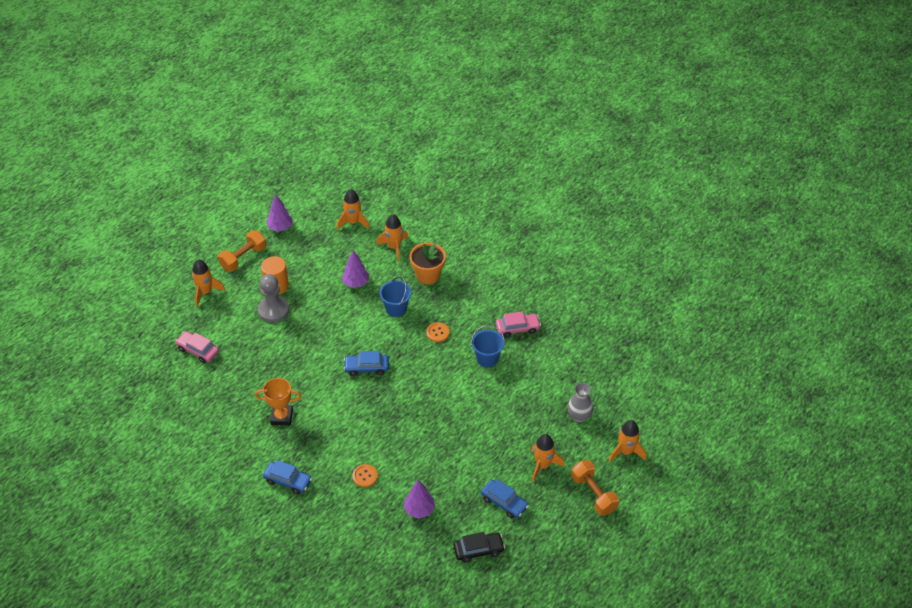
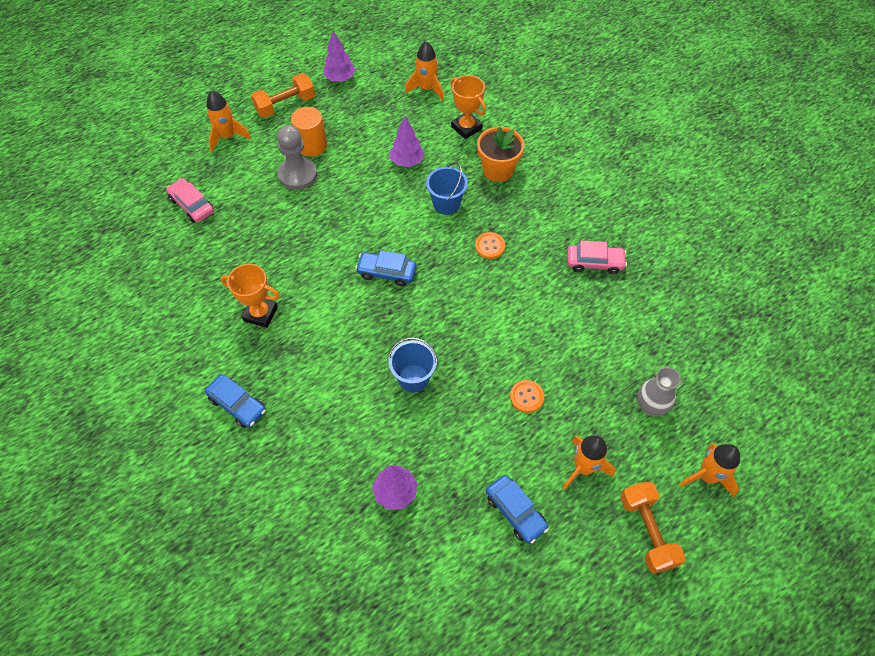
camera: 15 degrees right, 10 degrees up
orange button [352,464,378,487] -> orange button moved to [510,380,544,413]
orange rocket [376,214,408,261] -> orange trophy [451,75,486,139]
black car [453,532,505,563] -> none
blue bucket [471,325,505,367] -> blue bucket moved to [388,337,438,393]

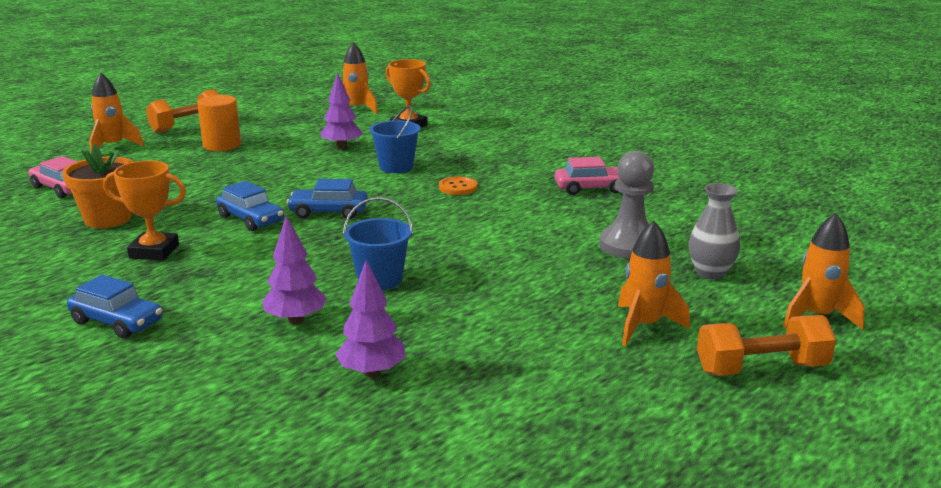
camera: 10 degrees left, 35 degrees down
grey pawn [277,125,317,190] -> grey pawn moved to [599,151,654,259]
purple tree [323,31,355,82] -> purple tree moved to [262,215,327,324]
orange flower pot [477,127,524,182] -> orange flower pot moved to [62,144,133,228]
blue car [486,475,549,544] -> blue car moved to [216,181,284,231]
orange button [510,380,544,413] -> none
orange dumbbell [620,482,686,573] -> orange dumbbell turned 75 degrees counterclockwise [697,315,836,376]

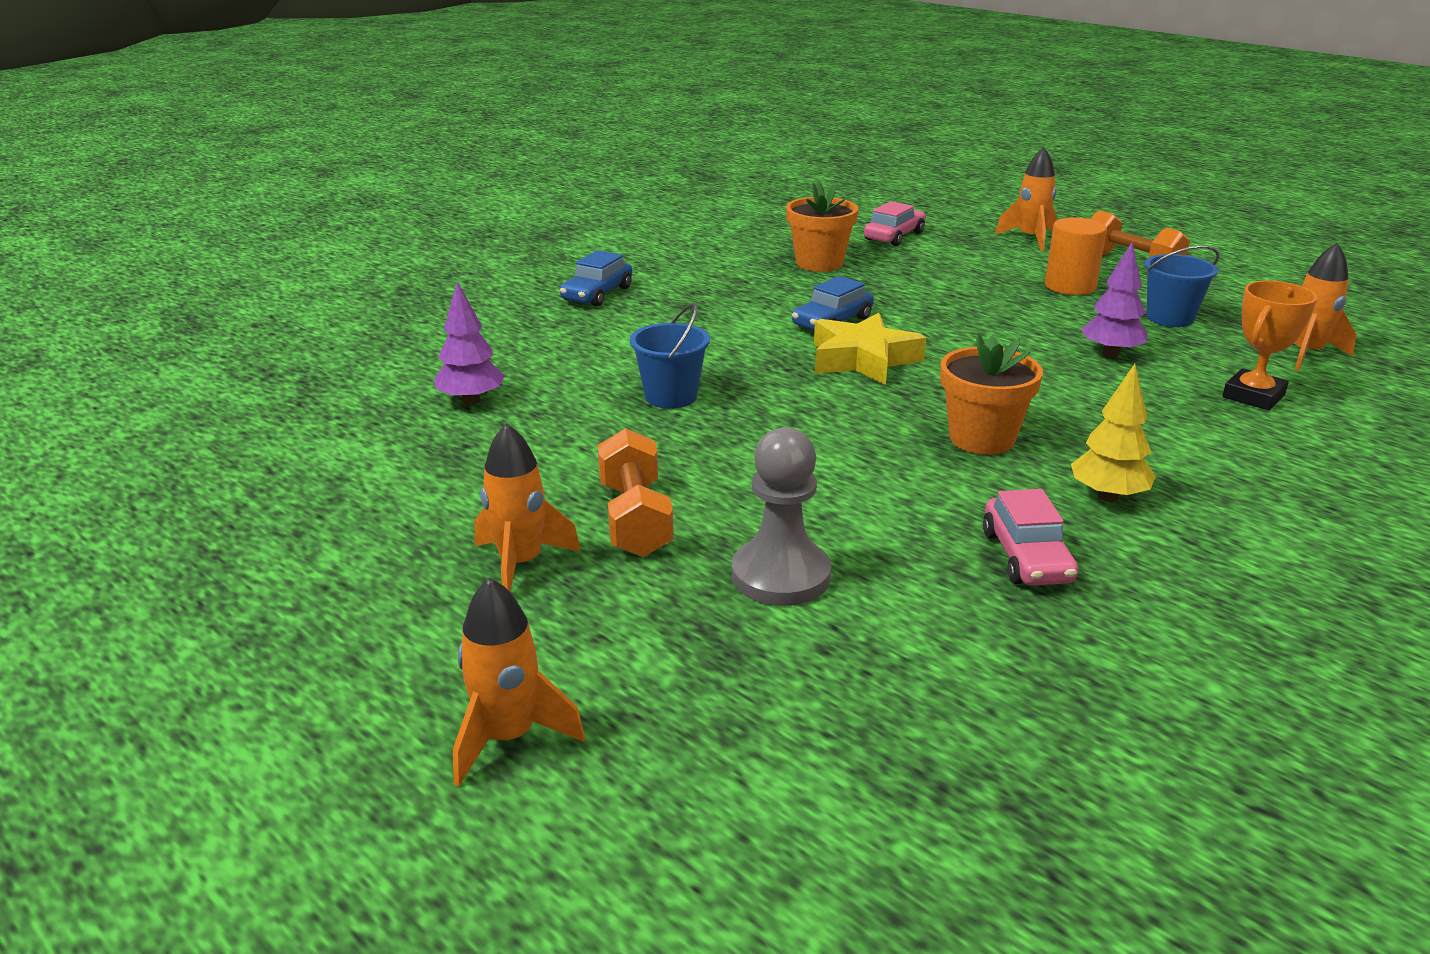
camera: 90 degrees right, 5 degrees up
orange trophy [103,161,186,260] -> none
purple tree [262,215,327,324] -> none
blue car [287,179,368,219] -> yellow star [814,313,926,385]
blue bucket [369,106,421,173] -> blue bucket moved to [1145,245,1219,327]
orange button [439,176,477,195] -> orange flower pot [940,333,1043,455]
grey vase [688,183,740,280] -> none
orange dumbbell [697,315,836,376] -> orange dumbbell moved to [598,428,674,557]
none -> yellow tree [1071,364,1156,502]

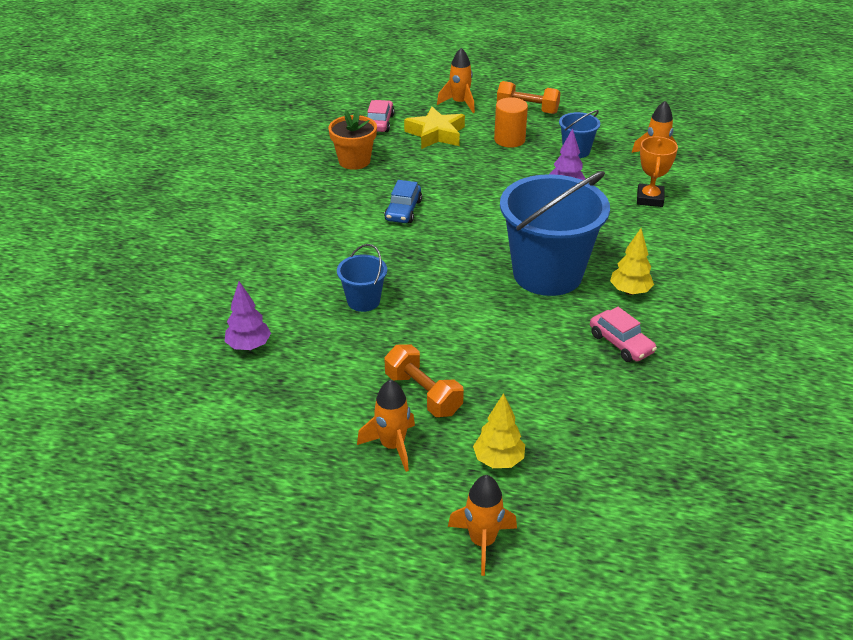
camera: 30 degrees left, 10 degrees up
blue car [560,250,632,307] -> none
grey pawn [732,427,831,606] -> none
yellow star [814,313,926,385] -> yellow star moved to [404,107,465,149]
orange flower pot [940,333,1043,455] -> blue bucket [500,171,610,296]
none -> yellow tree [473,393,525,468]

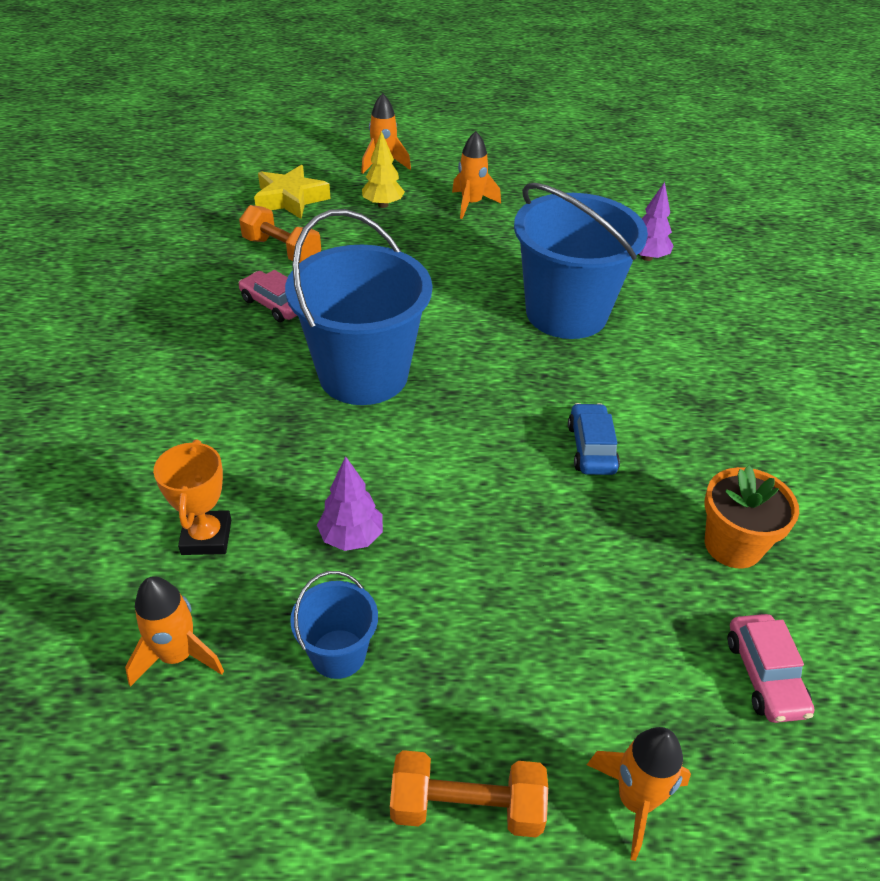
camera: 165 degrees right, 5 degrees up
blue bucket [337,244,387,312] -> blue bucket [514,183,648,339], size x2.18
orange dumbbell [384,345,464,417] -> orange dumbbell moved to [239,205,321,262]
yellow star [404,107,465,149] -> yellow star moved to [254,165,331,219]
orange cylinder [494,97,528,148] -> none
yellow tree [610,228,654,295] -> none

